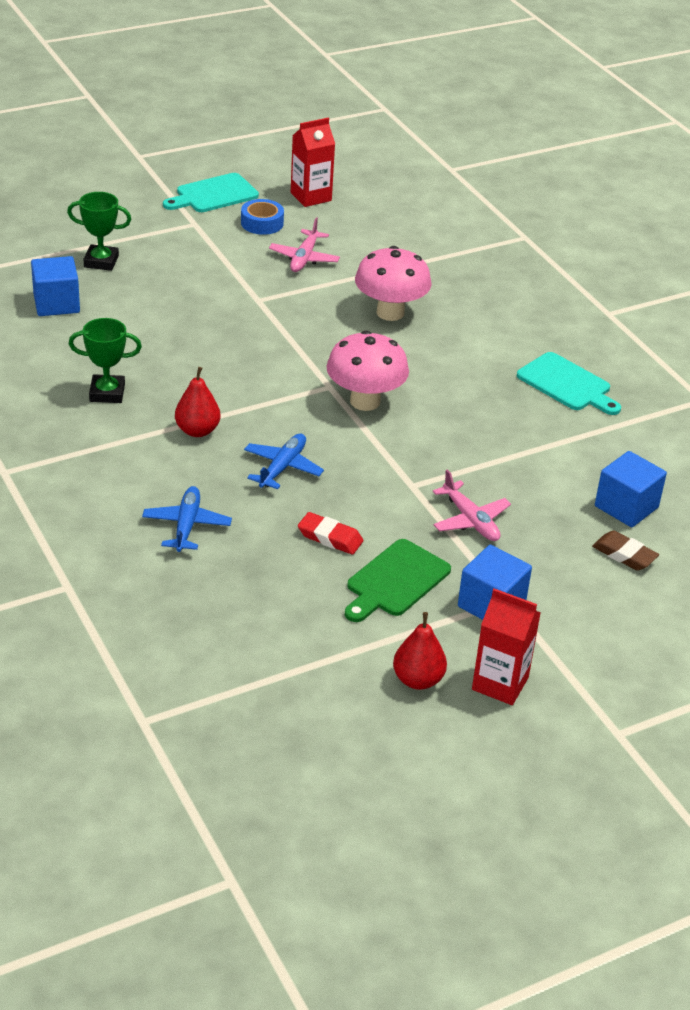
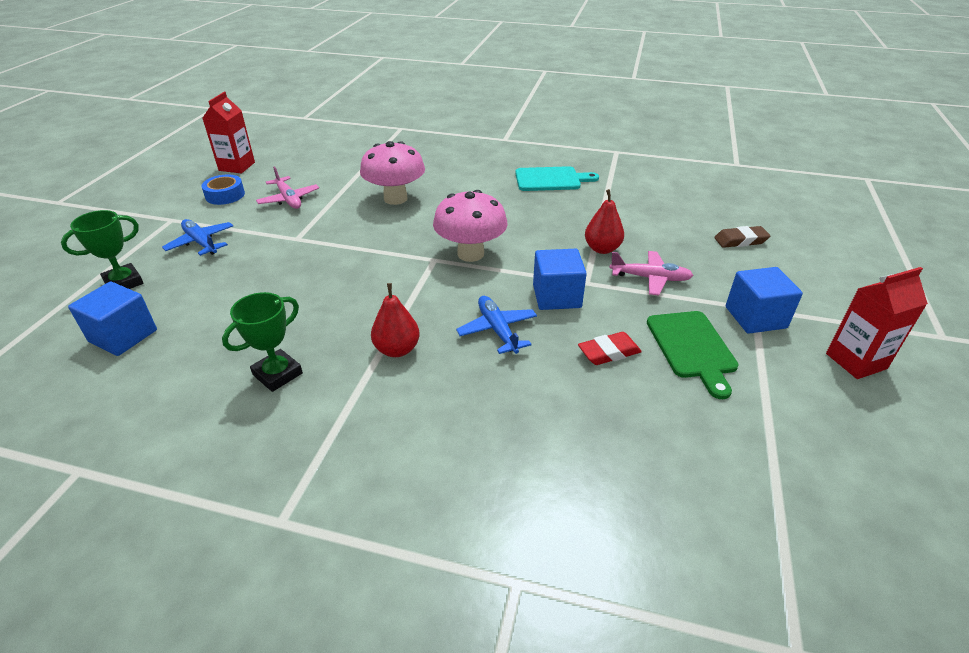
camera: 45 degrees left, 0 degrees up
blue plane [142,486,232,552] -> blue plane moved to [162,219,233,256]
turquoise cutting board [163,173,259,212] -> none
red pear [393,612,447,690] -> red pear moved to [585,189,624,254]
blue cube [595,451,667,527] -> blue cube moved to [533,249,587,310]

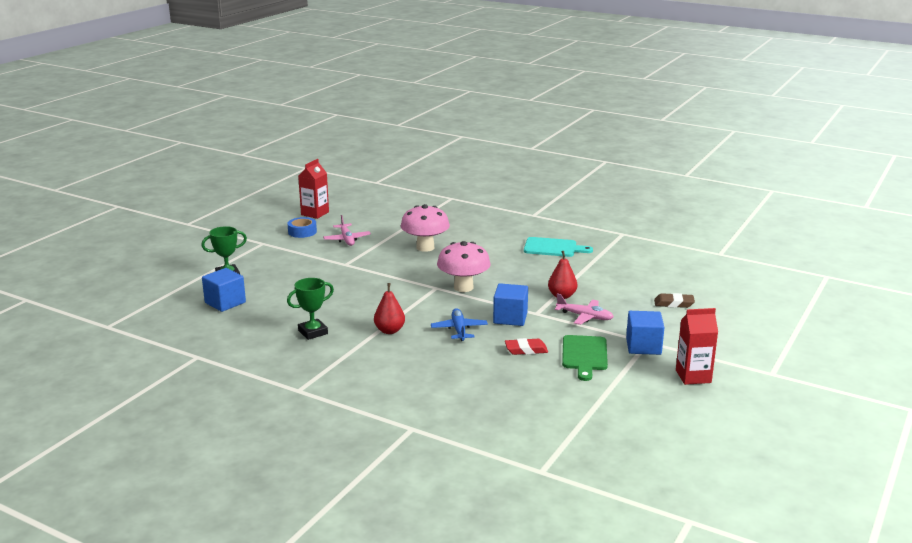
camera: 15 degrees right, 15 degrees down
blue plane [162,219,233,256] -> none

